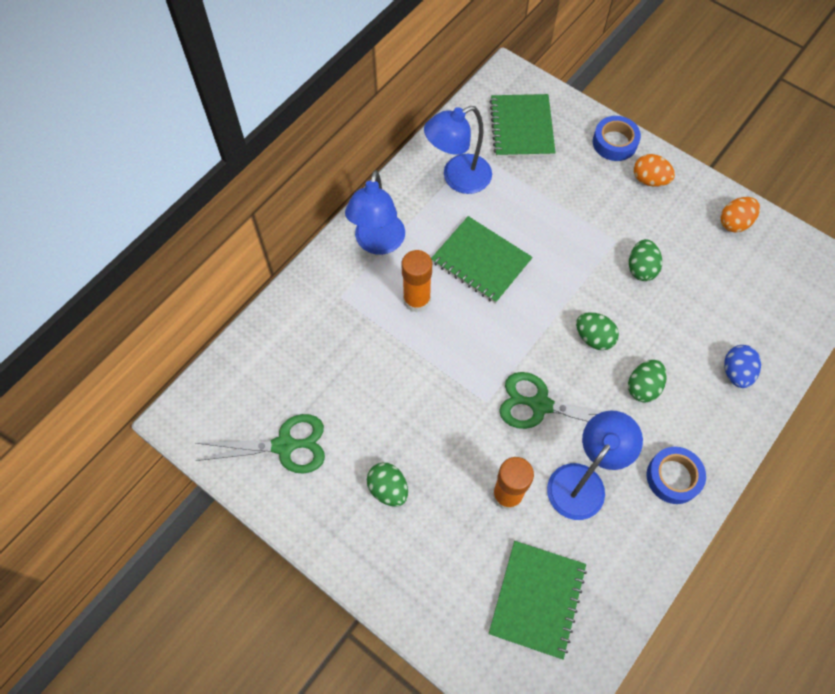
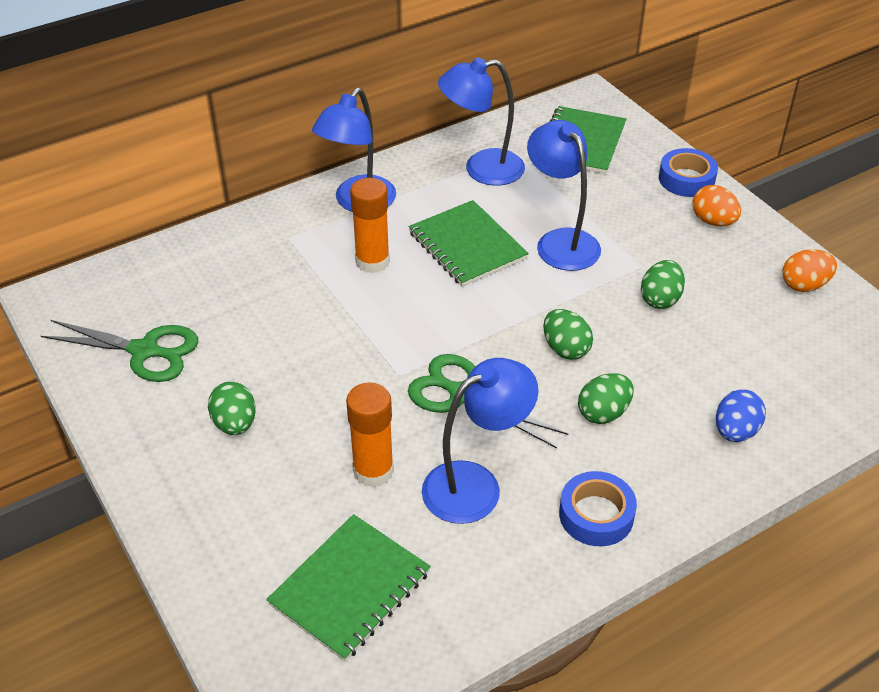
camera: 20 degrees right, 20 degrees down
none -> blue lamp [527,120,601,271]

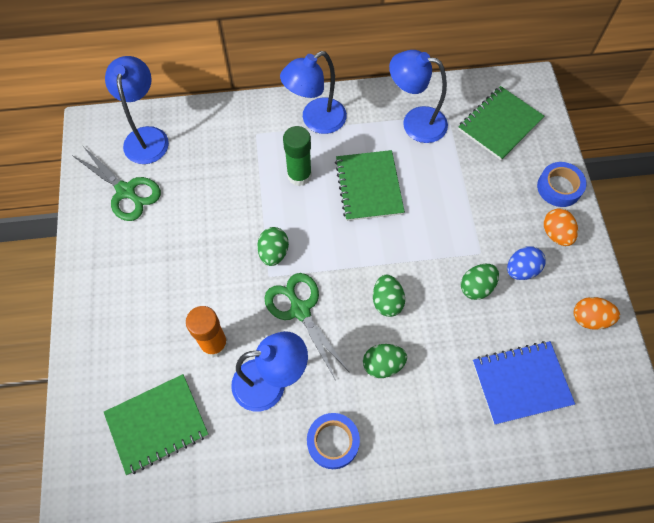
camera: 25 degrees right, 20 degrees up
green egg [208,381,256,435] -> green egg moved to [257,227,289,266]
orange glue stick [350,178,390,274] -> green glue stick [283,126,312,186]
blue lamp [527,120,601,271] -> blue lamp moved to [105,56,169,164]
blue egg [716,389,766,442] -> blue egg moved to [507,246,546,280]
none -> blue notebook [473,341,575,425]

